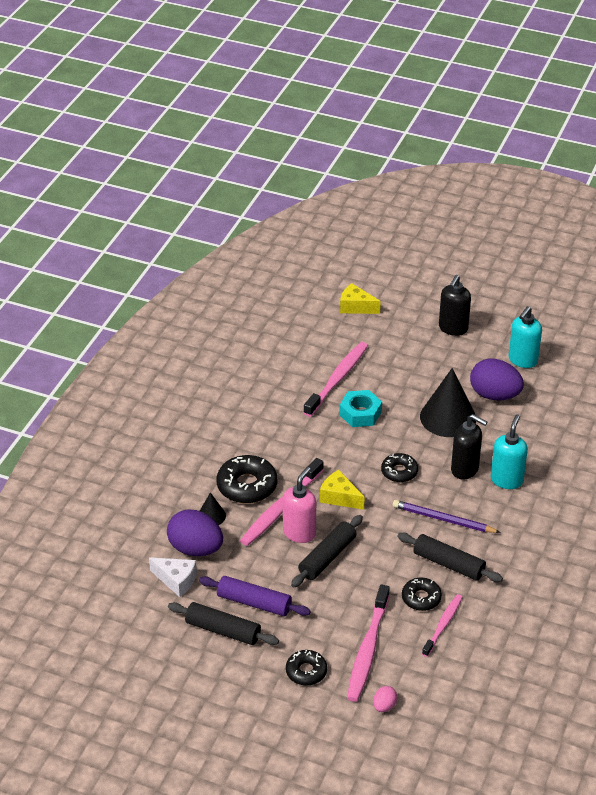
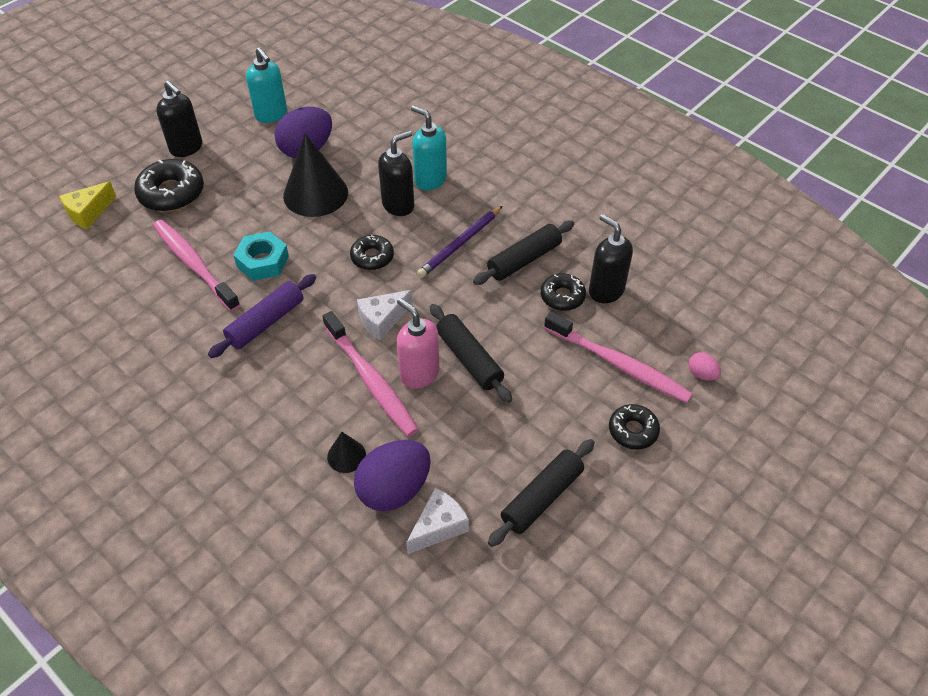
camera: 70 degrees left, 10 degrees up
purple rolling pin [199,576,311,616] -> purple rolling pin moved to [208,274,316,358]
black donut [217,455,277,503] -> black donut moved to [134,159,204,212]
yellow cheese [320,470,365,510] -> white cheese [357,290,413,341]
pink toothbrush [422,594,463,657] -> black soap dispenser [589,214,633,303]

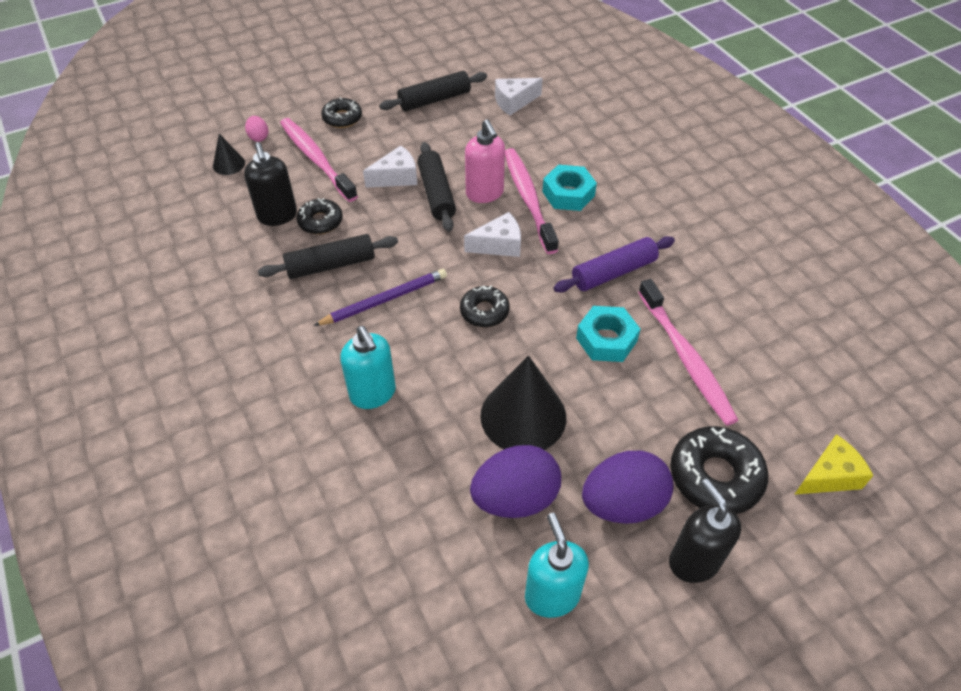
camera: 160 degrees left, 0 degrees up
black cone [327,432,366,473] -> black cone moved to [213,134,245,175]
purple egg [354,440,431,511] -> purple egg moved to [582,451,674,524]
black soap dispenser [378,130,414,216] -> none
none -> white cheese [363,146,417,188]
none -> turquoise nut [542,165,597,211]

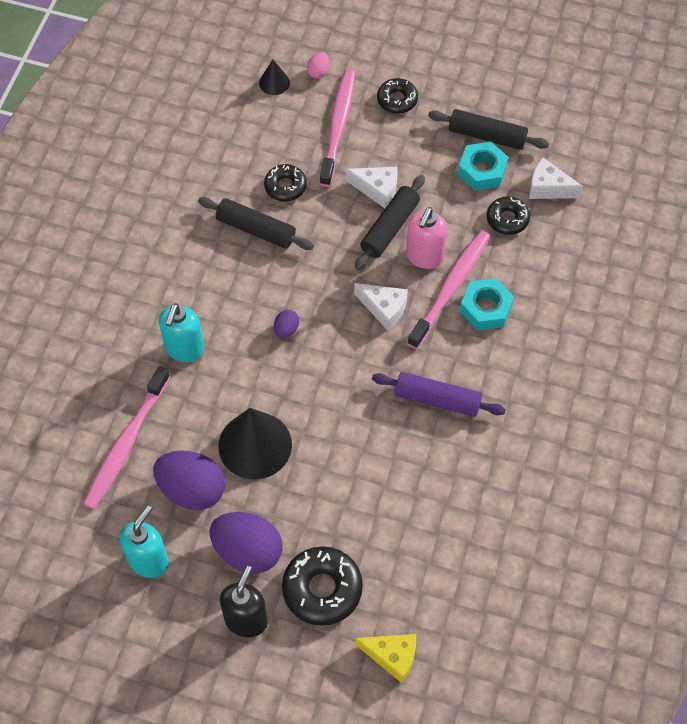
camera: 45 degrees right, 10 degrees up
black soap dispenser [244,142,297,226] -> none
purple pencil [313,269,447,326] -> none
black donut [460,286,510,327] -> black donut moved to [487,196,530,235]
turquoise nut [576,306,640,362] -> turquoise nut moved to [458,142,509,191]
pink toothbrush [638,279,738,426] -> pink toothbrush moved to [83,366,170,509]
none -> purple egg [274,310,299,338]

